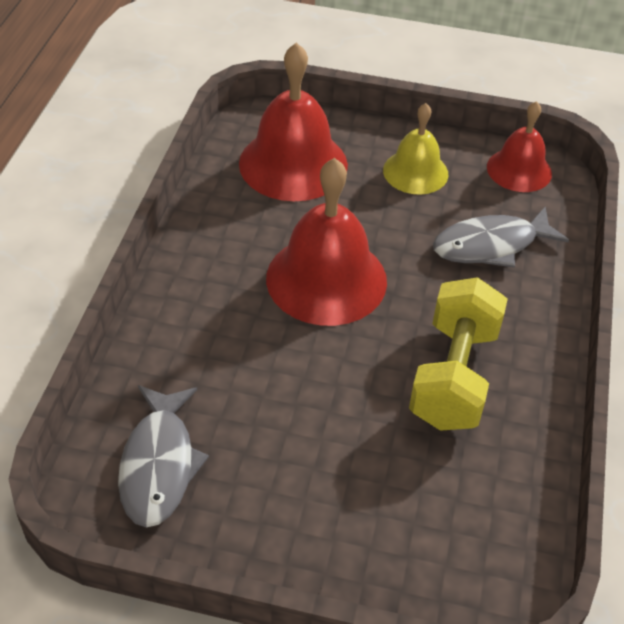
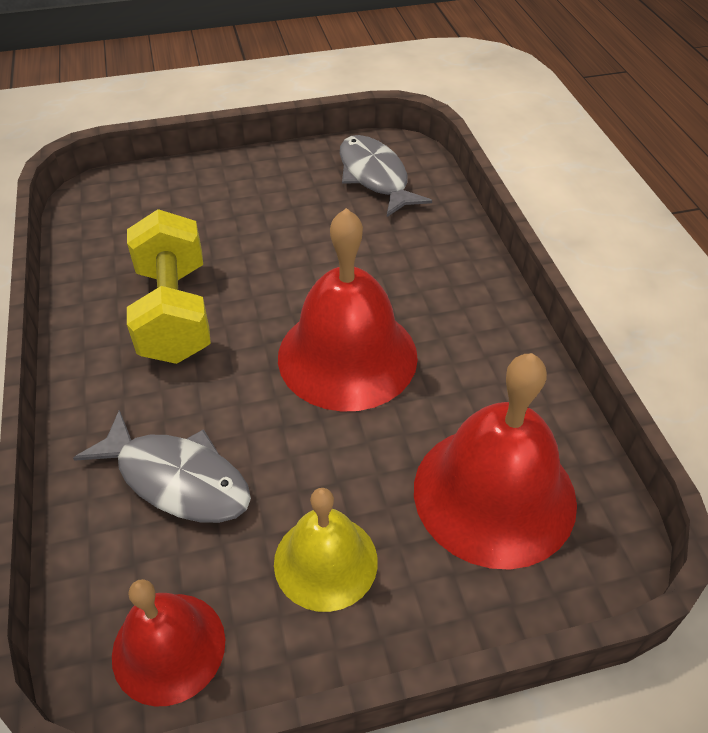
camera: 155 degrees right, 0 degrees up
grey fish [433,207,569,268] -> grey fish turned 75 degrees clockwise [73,410,251,523]

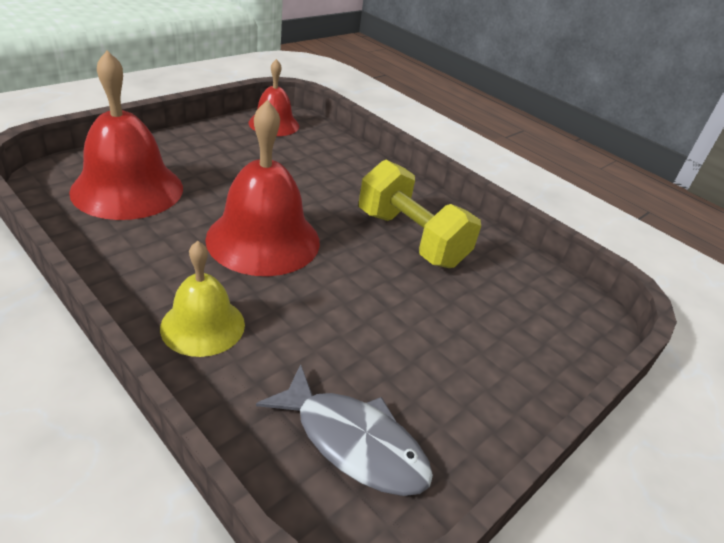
camera: 145 degrees right, 10 degrees down
grey fish [73,410,251,523] -> none
yellow bell [274,488,378,612] -> yellow bell moved to [160,241,245,357]

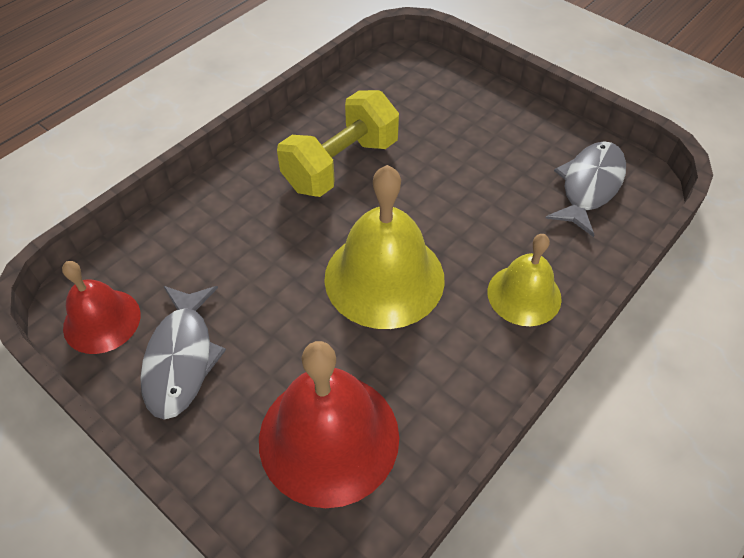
camera: 90 degrees left, 15 degrees up
red bell [205,100,320,276] -> yellow bell [324,165,445,329]
none -> grey fish [140,286,226,420]

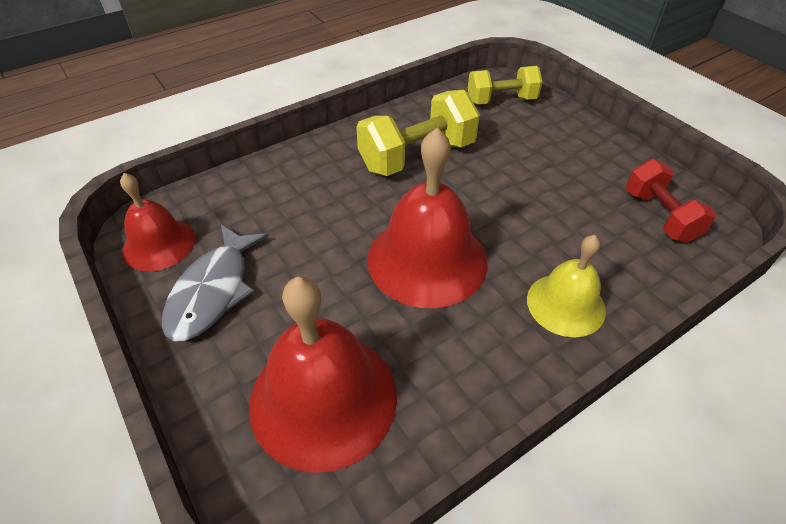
camera: 15 degrees right, 5 degrees down
yellow bell [324,165,445,329] -> red bell [367,128,488,309]
grey fish [545,141,626,237] -> red dumbbell [626,159,716,243]
none -> yellow dumbbell [468,66,542,104]

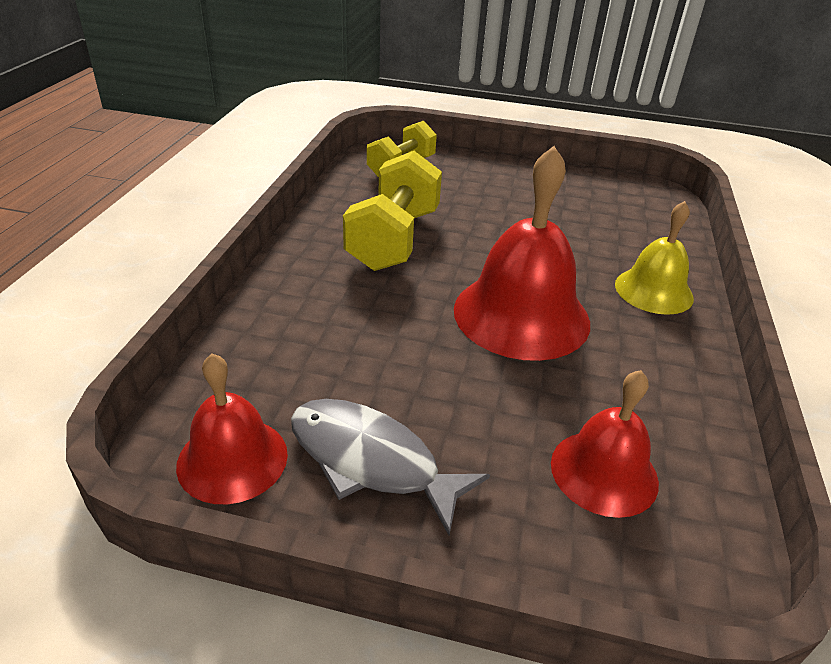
camera: 45 degrees left, 10 degrees down
grey fish [162,225,268,341] -> grey fish turned 150 degrees clockwise [291,399,490,535]
red bell [249,276,397,473] -> red bell [551,370,659,518], size x0.60
red dumbbell [626,159,716,243] -> none

